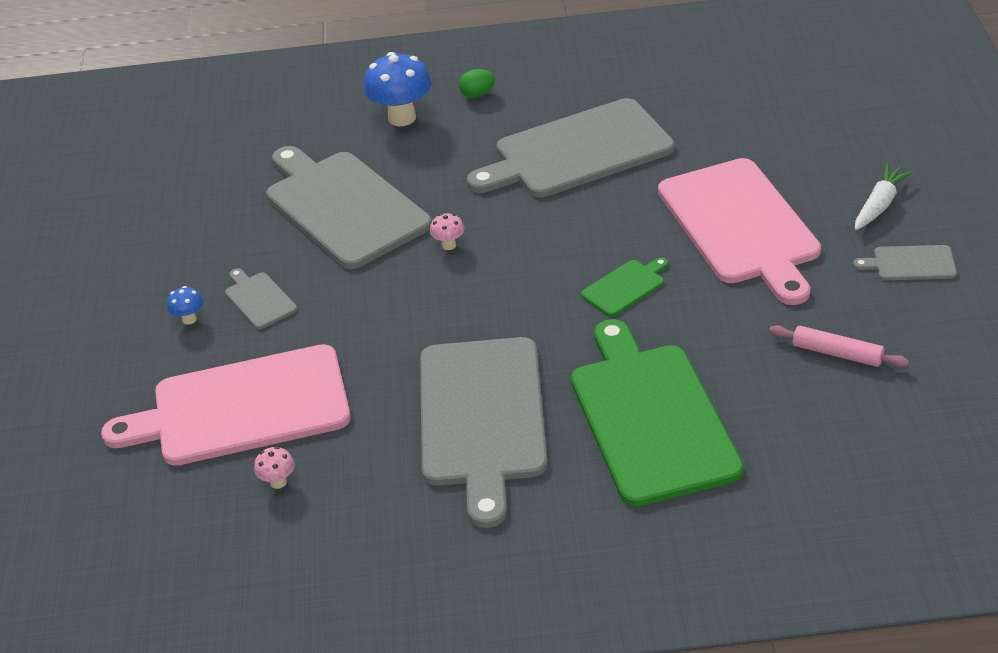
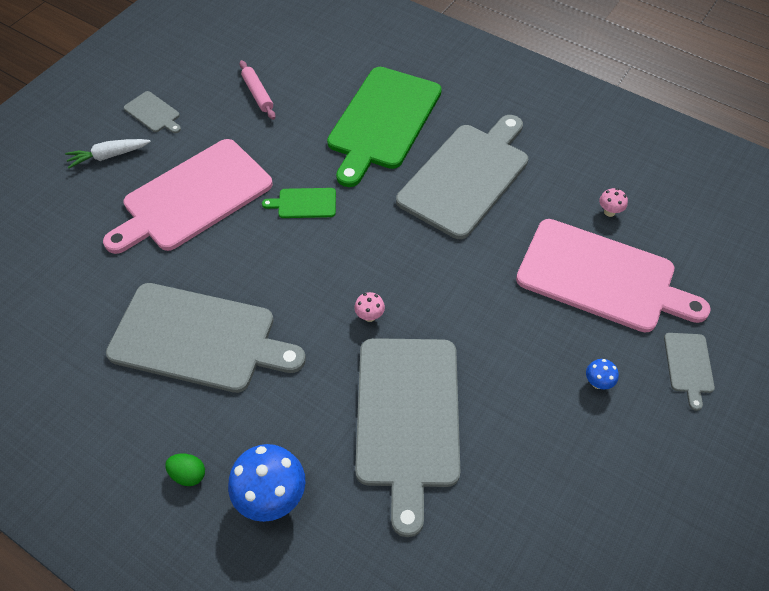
camera: 145 degrees left, 15 degrees up
grey cutting board [225,268,297,329] -> grey cutting board moved to [664,333,715,411]
pink cutting board [658,158,821,305] -> pink cutting board turned 150 degrees counterclockwise [103,139,273,254]

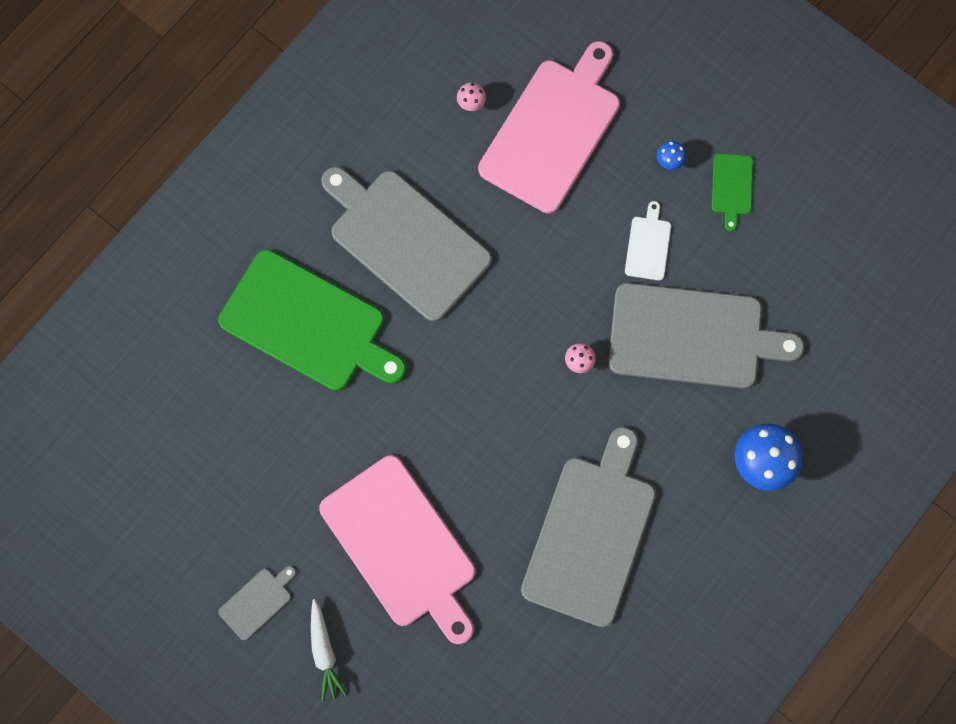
camera: 85 degrees left, 20 degrees up
green egg [165,454,205,486] -> none
pink rolling pin [239,60,276,120] -> none
green cutting board [262,188,336,218] -> green cutting board moved to [712,153,753,231]
grey cutting board [664,333,715,411] -> none
none -> white cutting board [625,201,671,281]

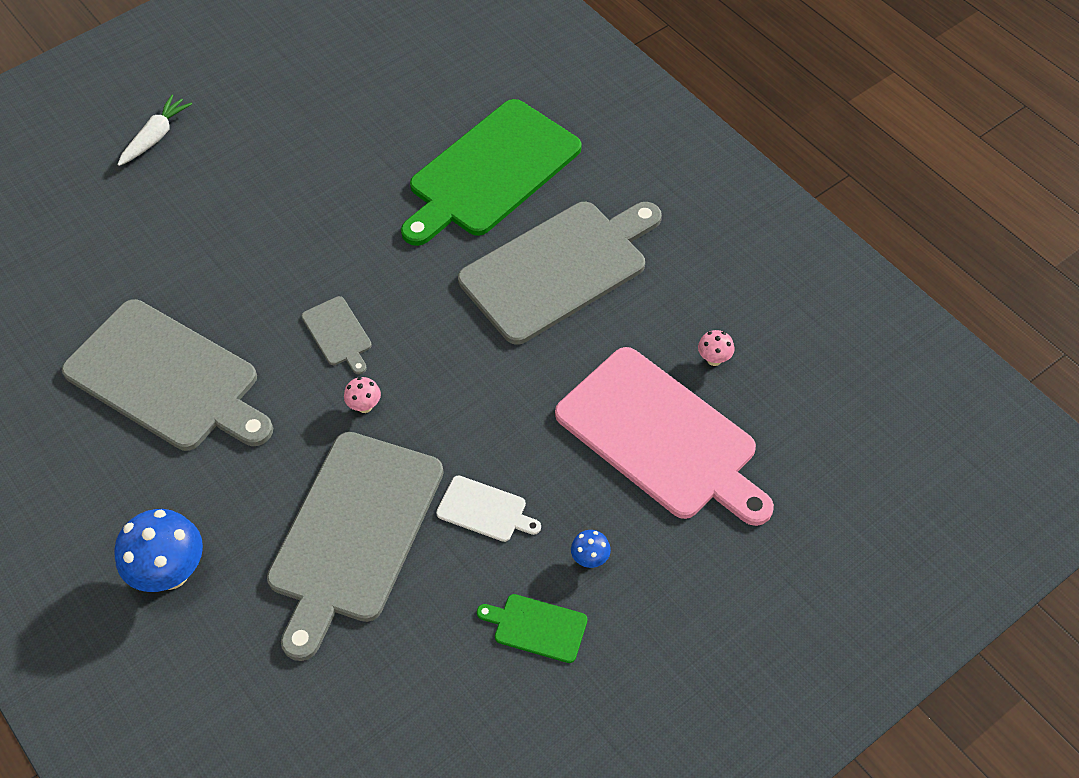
camera: 105 degrees right, 20 degrees down
grey cutting board [219,566,296,640] -> grey cutting board moved to [302,296,372,374]
white carrot [311,599,348,702] -> white carrot turned 120 degrees clockwise [117,95,192,166]
pink cutting board [319,455,475,644] -> none

